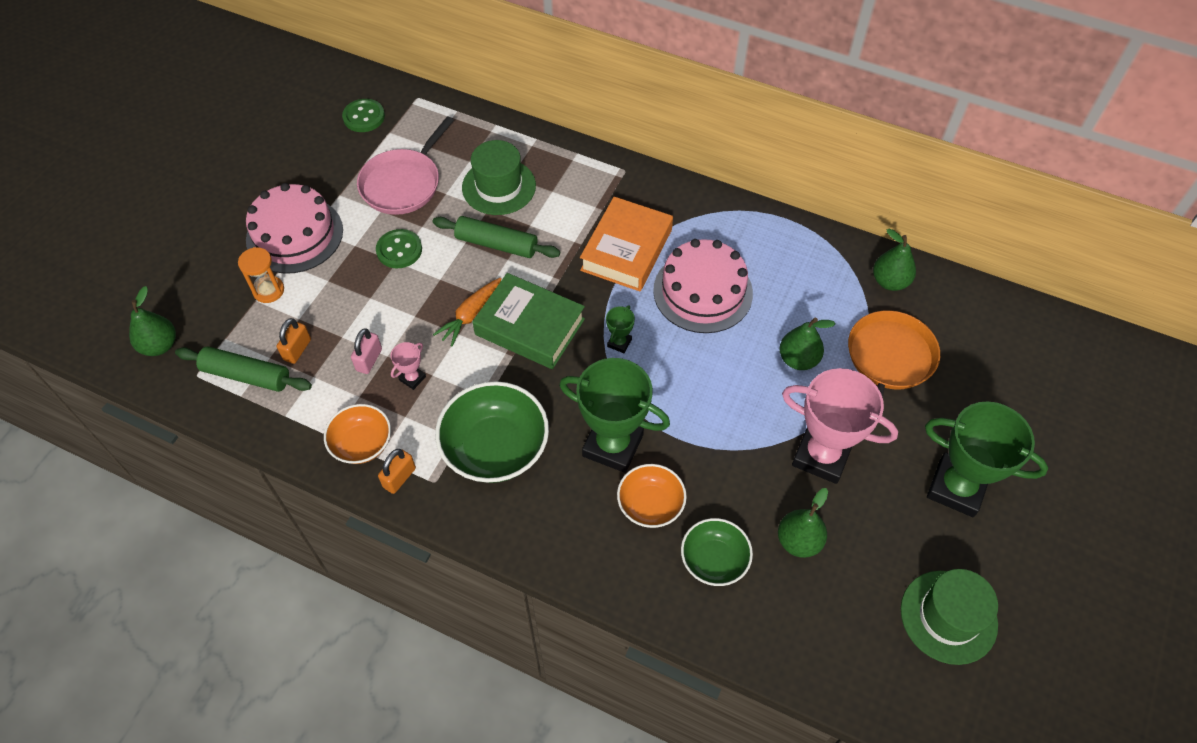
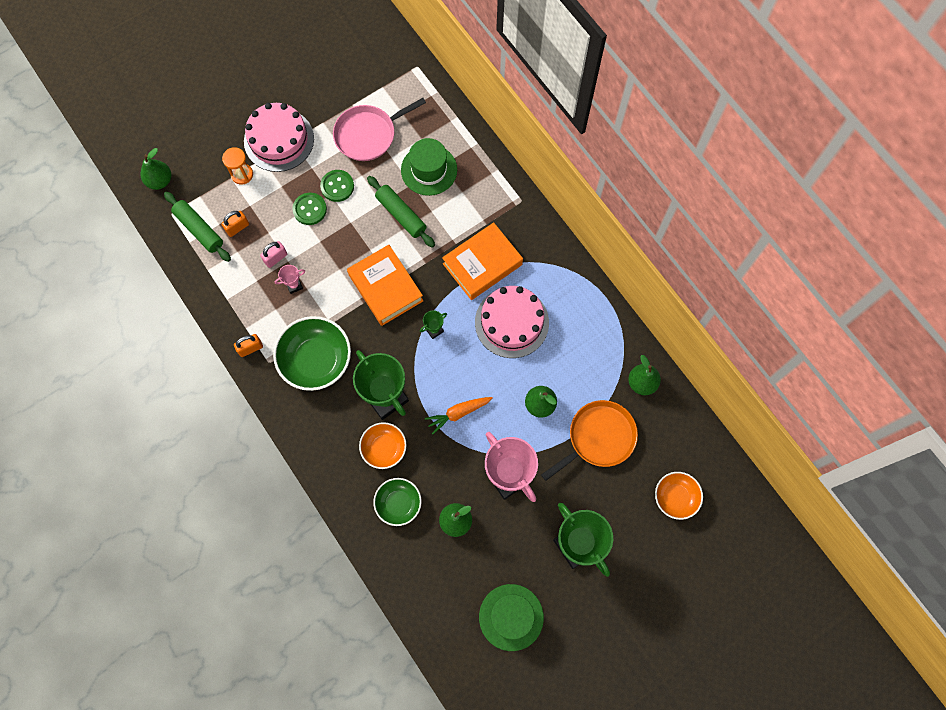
camera: 30 degrees right, 15 degrees up
orange bowl [324,404,391,464] -> orange bowl moved to [655,472,703,520]
green button [342,99,385,132] -> green button moved to [292,193,327,225]
orange carrot [433,278,502,346] -> orange carrot moved to [425,397,493,434]
green book [472,273,585,369] -> orange book [347,245,424,326]

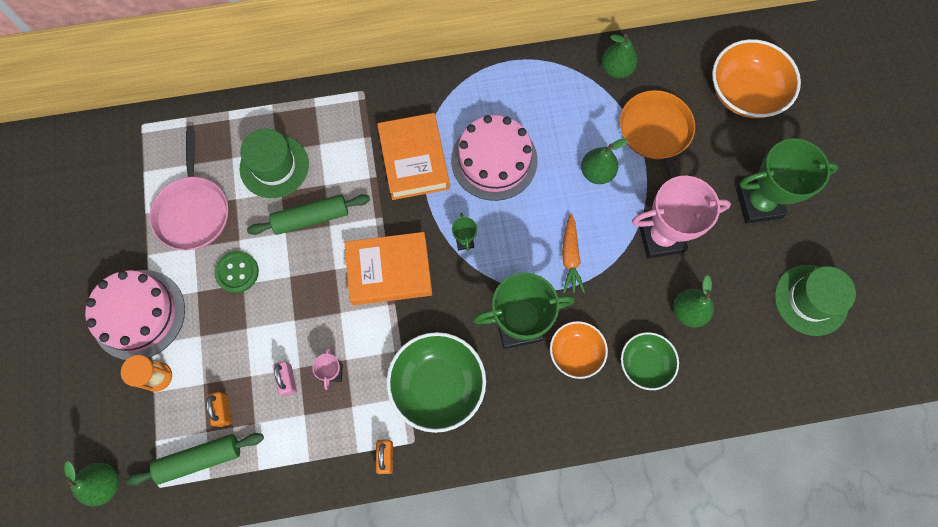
camera: 65 degrees left, 0 degrees up
green button [292,193,327,225] -> none
orange bowl [655,472,703,520] -> orange bowl [712,39,801,118], size x1.67

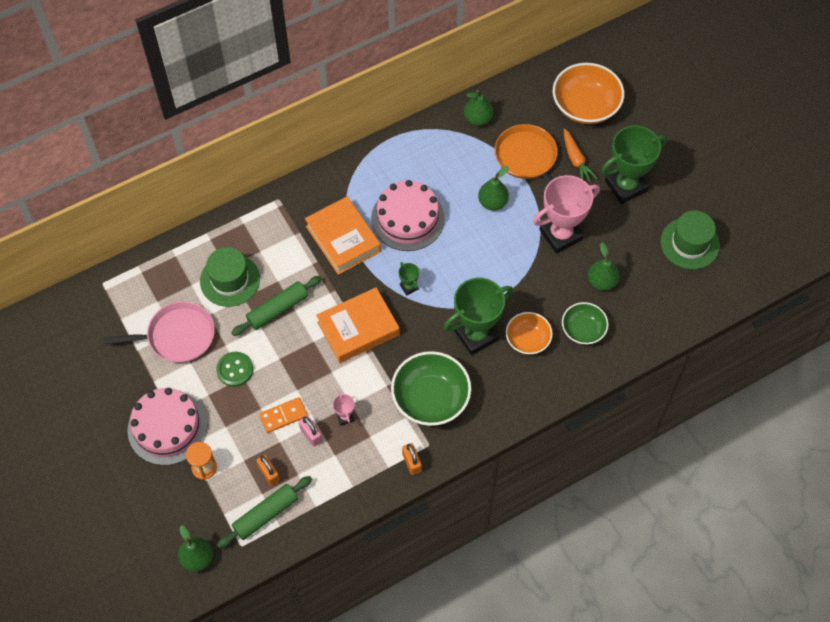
camera: 20 degrees left, 10 degrees down
pink pan [150,130,228,250] -> pink pan turned 75 degrees counterclockwise [103,301,215,363]
orange carrot [562,214,585,294] -> orange carrot moved to [564,129,598,182]
none -> orange domino [259,397,308,433]

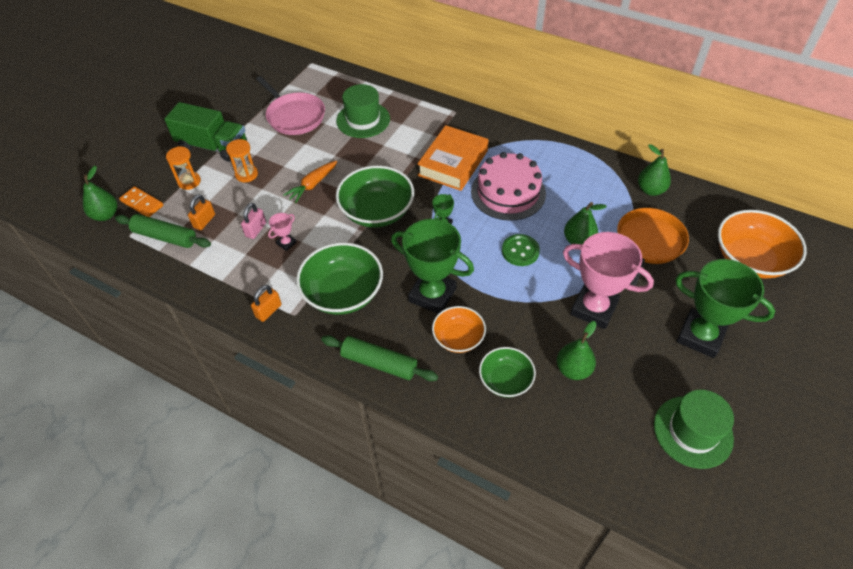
camera: 60 degrees right, 10 degrees down
pink cake [128,388,207,465] -> green truck [164,102,247,162]
green button [216,352,253,387] -> green button moved to [502,234,540,266]
green rolling pin [231,276,322,336] -> green rolling pin moved to [321,335,438,381]
orange domino [259,397,308,433] -> orange domino moved to [119,186,163,217]
orange book [316,287,400,363] -> green bowl [336,166,414,227]
orange carrot [564,129,598,182] -> orange carrot moved to [283,161,337,203]
none -> orange hourglass [226,139,258,182]

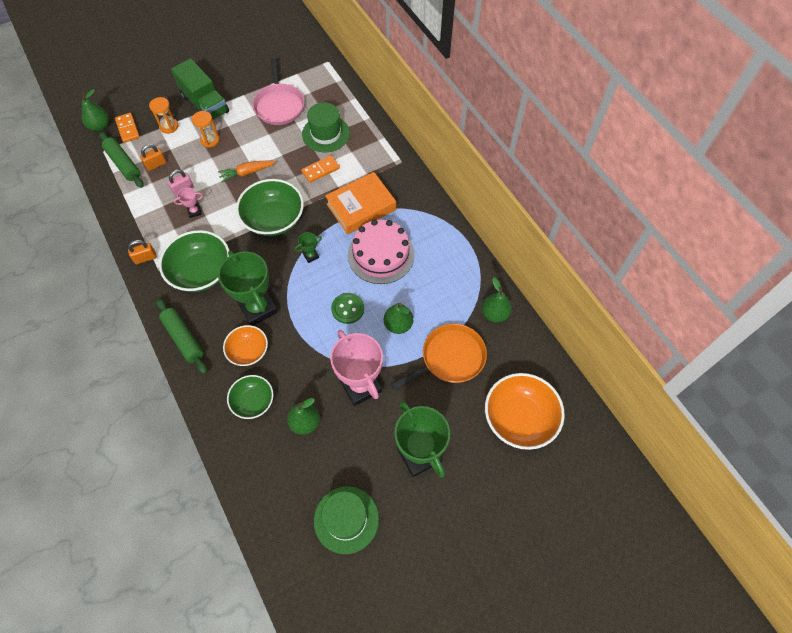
camera: 30 degrees right, 10 degrees up
none -> orange domino [301,155,340,183]

